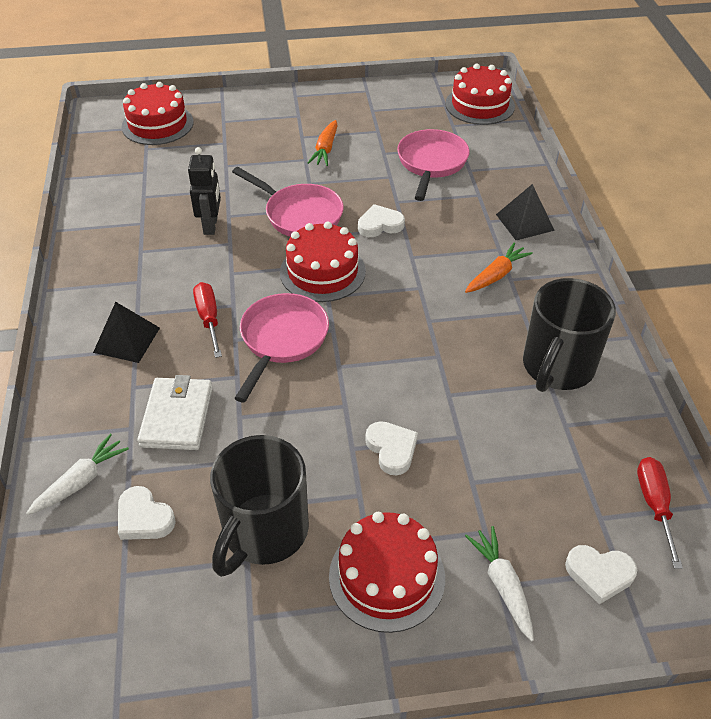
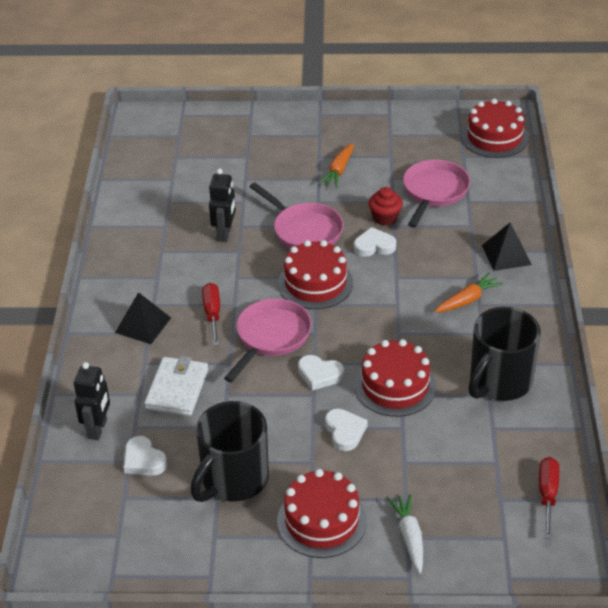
camera: 10 degrees right, 5 degrees down
white carrot [26,434,129,515] -> black robot [74,362,110,440]
red cake [122,82,194,145] -> red cake moved to [355,339,436,417]
white heart [565,545,637,604] -> white heart moved to [298,355,344,391]
none -> red cupcake [368,187,403,225]

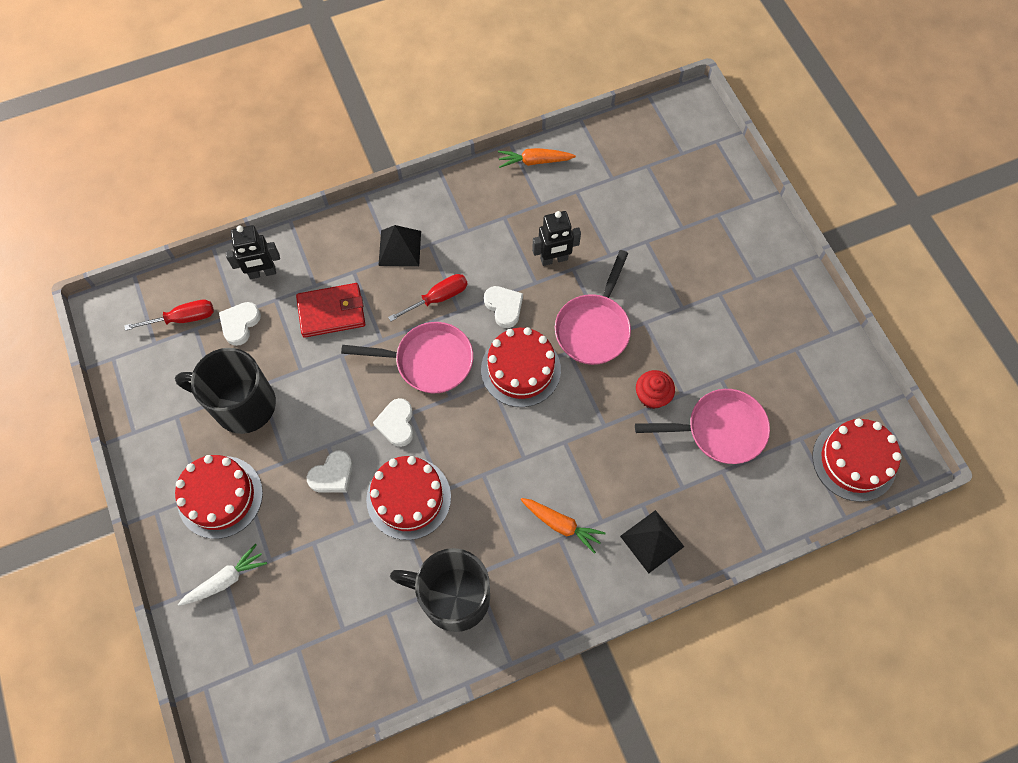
camera: 65 degrees right, 25 degrees up
white wallet [144,356,208,416] -> red wallet [296,283,365,338]
orange carrot [319,143,353,187] -> orange carrot moved to [498,148,576,168]
white heart [354,227,396,257] -> white heart moved to [484,286,523,328]
red screwdriver [539,457,559,539] -> red screwdriver moved to [124,300,214,331]

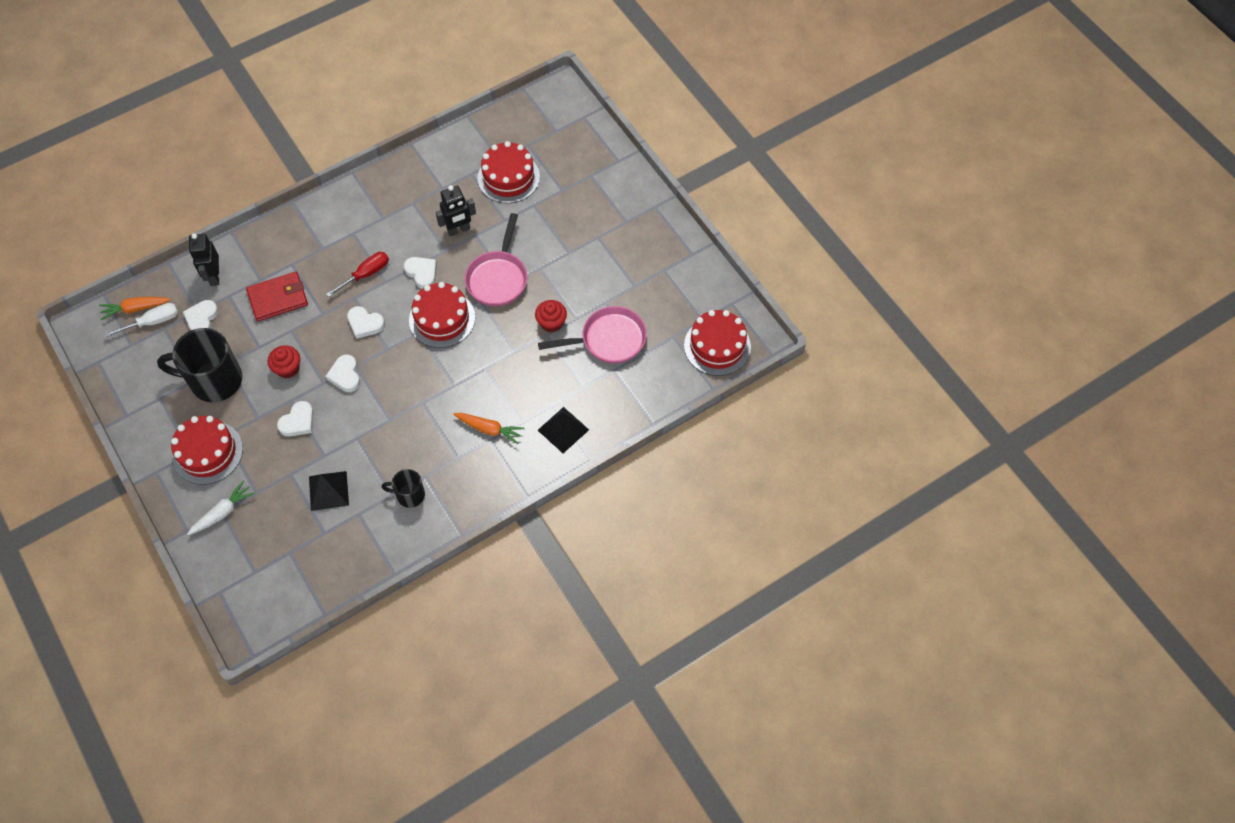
camera: 10 degrees left, 5 degrees down
red screwdriver [124,300,214,331] -> white screwdriver [104,303,178,337]
black robot [225,225,280,279] -> black robot turned 105 degrees clockwise [189,233,219,286]
pink pan [341,322,473,393] -> white heart [347,306,385,339]
red cake [366,456,451,540] -> red cake moved to [477,141,540,203]
black pyramid [378,225,421,266] -> black pyramid moved to [309,471,349,511]
black mug [390,548,490,632] -> black mug [382,469,425,508], size x0.52
orange carrot [498,148,576,168] -> orange carrot moved to [99,297,171,320]
none -> red cupcake [268,345,300,378]

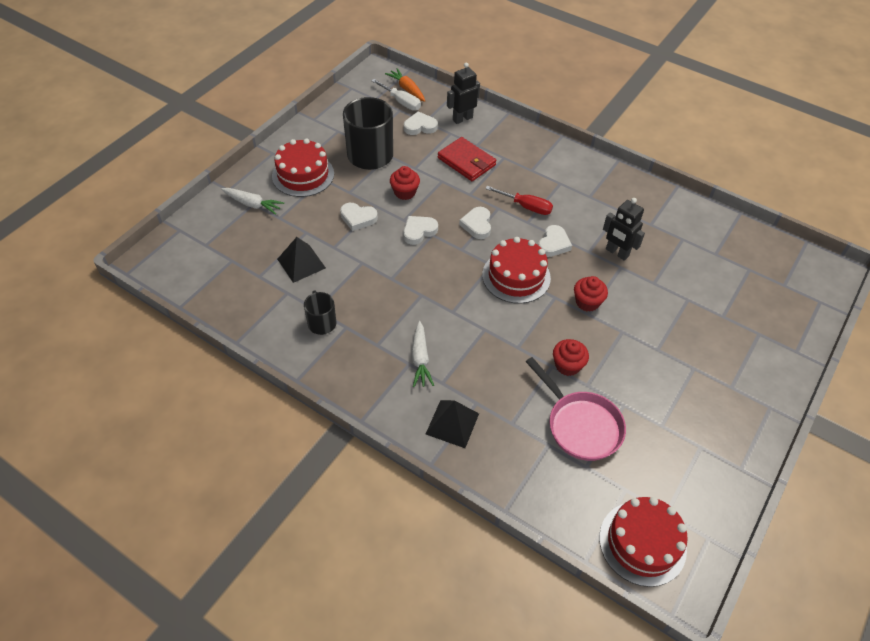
camera: 65 degrees right, 10 degrees down
orange carrot [454,413,524,444] -> white carrot [412,321,434,387]
pink pan [465,213,527,306] -> red cupcake [574,276,608,312]
red cake [477,141,540,203] -> none

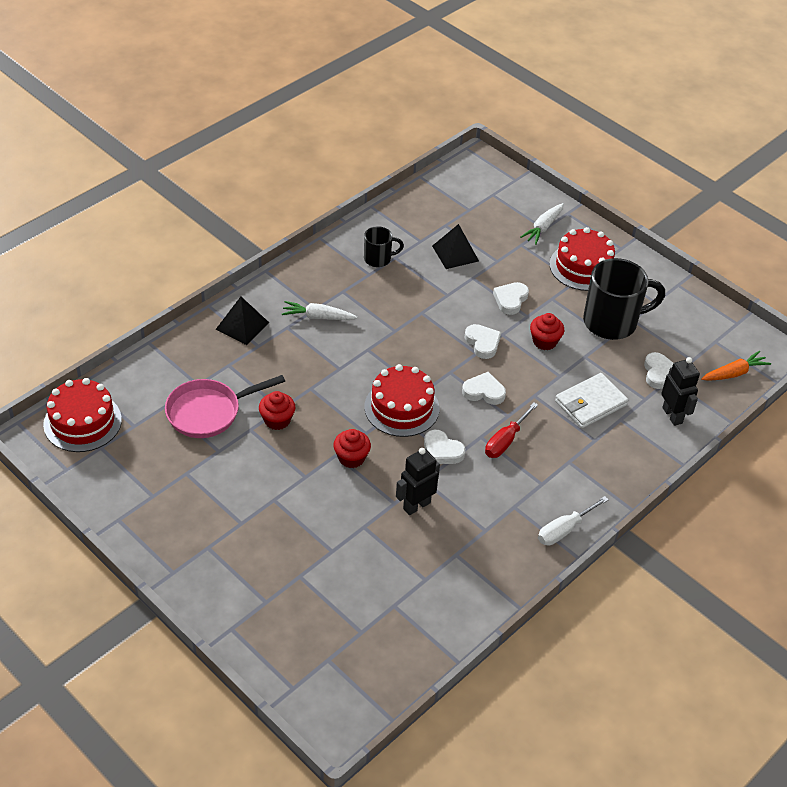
camera: 100 degrees right, 5 degrees down
white screwdriver [372,79,421,110] -> white screwdriver moved to [538,496,609,546]
red wallet [438,137,496,181] -> white wallet [555,373,628,428]

